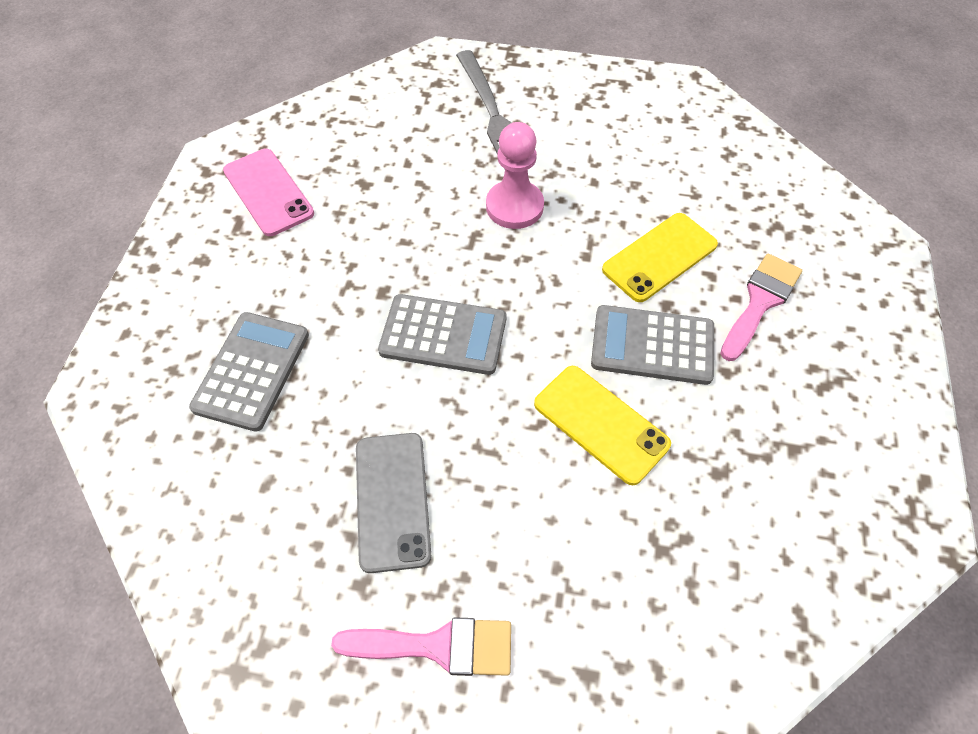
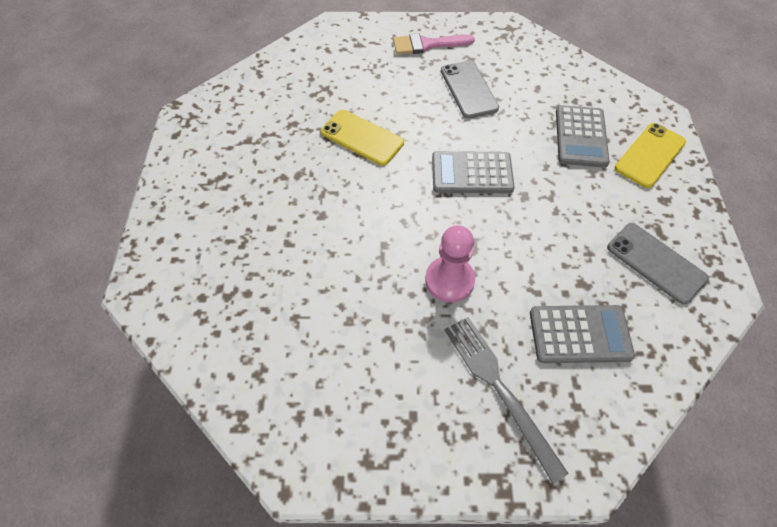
camera: 170 degrees right, 0 degrees up
pink phone [223,149,314,236] -> grey phone [607,223,709,304]
grey calculator [591,305,714,385] -> grey calculator moved to [530,305,635,363]
yellow phone [602,213,718,302] -> yellow phone moved to [615,123,686,188]
pink brush [720,254,802,361] -> none

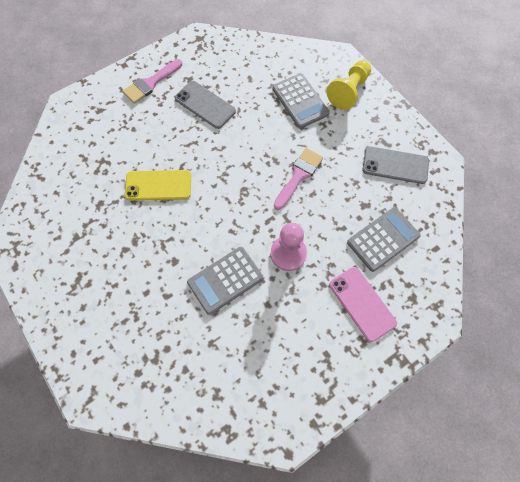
camera: 35 degrees left, 10 degrees up
grey calculator [432,151,515,193] -> grey calculator moved to [187,247,263,315]
grey fork [444,317,569,484] -> pink phone [329,267,397,342]
yellow phone [615,123,686,188] -> yellow pawn [326,60,371,110]
none -> pink brush [274,148,323,210]

